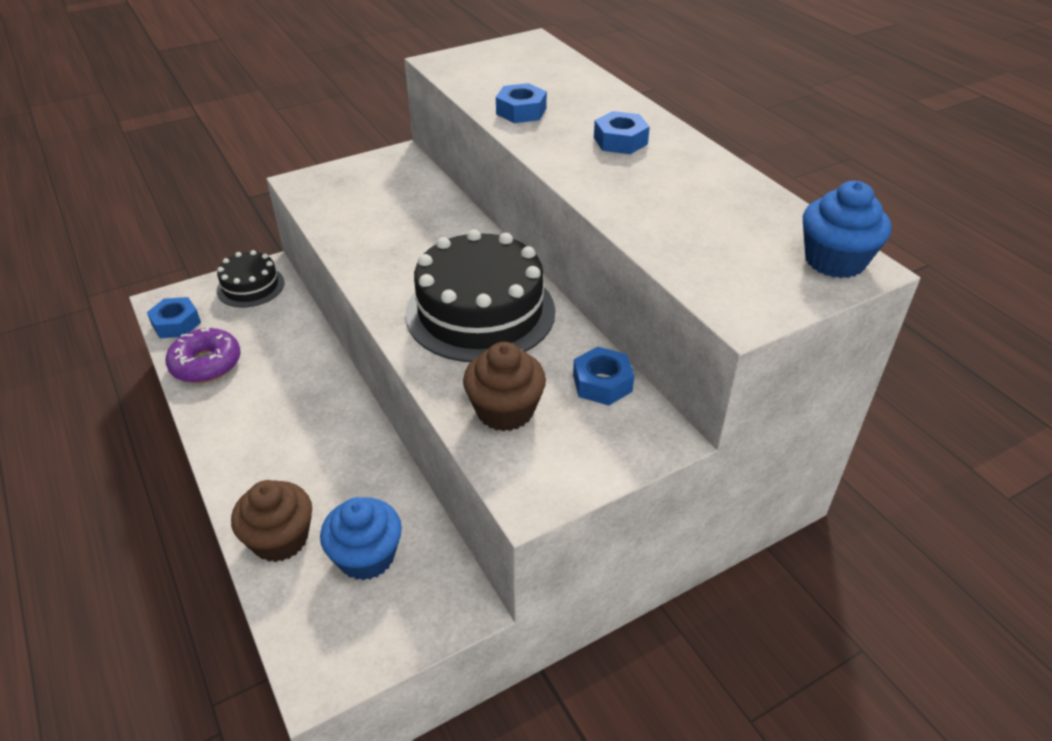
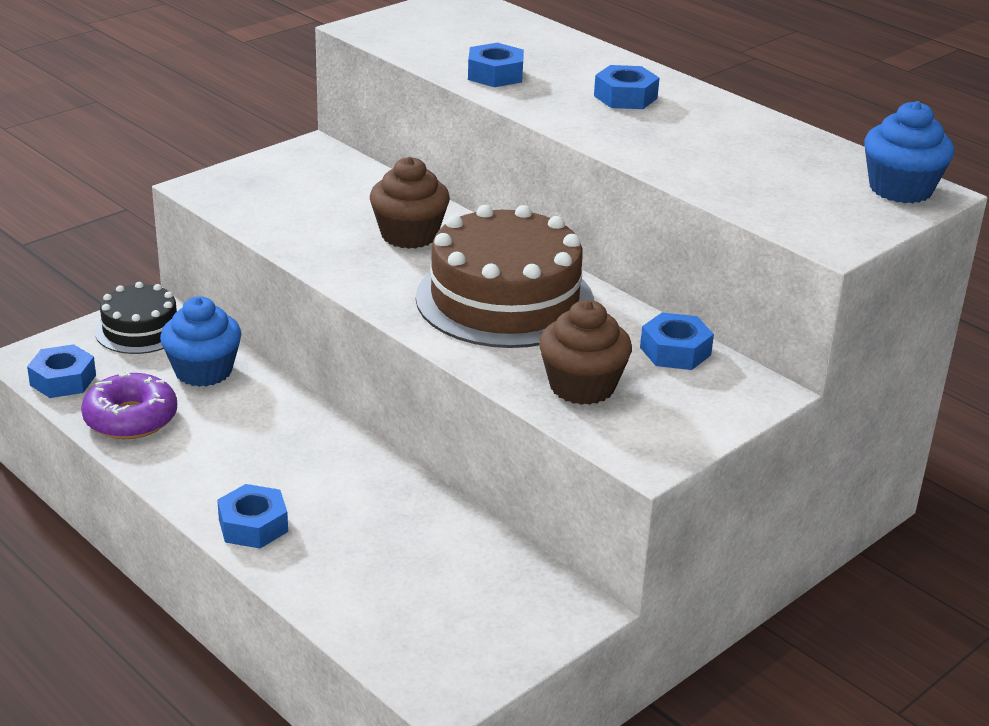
camera: 15 degrees left, 10 degrees down
brown cupcake [231,480,312,562] -> brown cupcake moved to [370,157,450,249]
blue cupcake [320,497,402,580] -> blue cupcake moved to [160,297,241,387]
black cake [406,229,555,362] -> brown cake [416,205,594,348]
none -> blue nut [217,484,288,548]

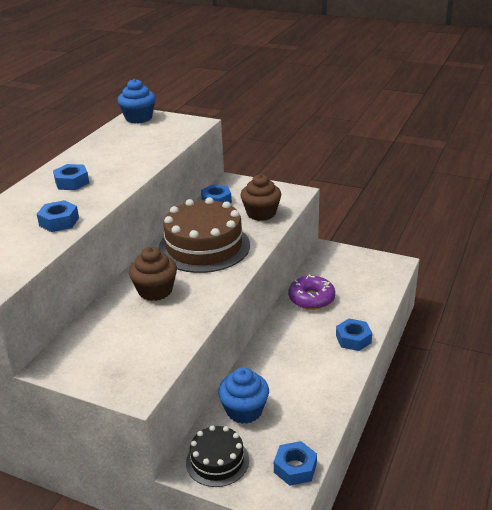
camera: 110 degrees left, 0 degrees up
purple donut [81,371,177,439] -> purple donut moved to [288,275,335,310]

